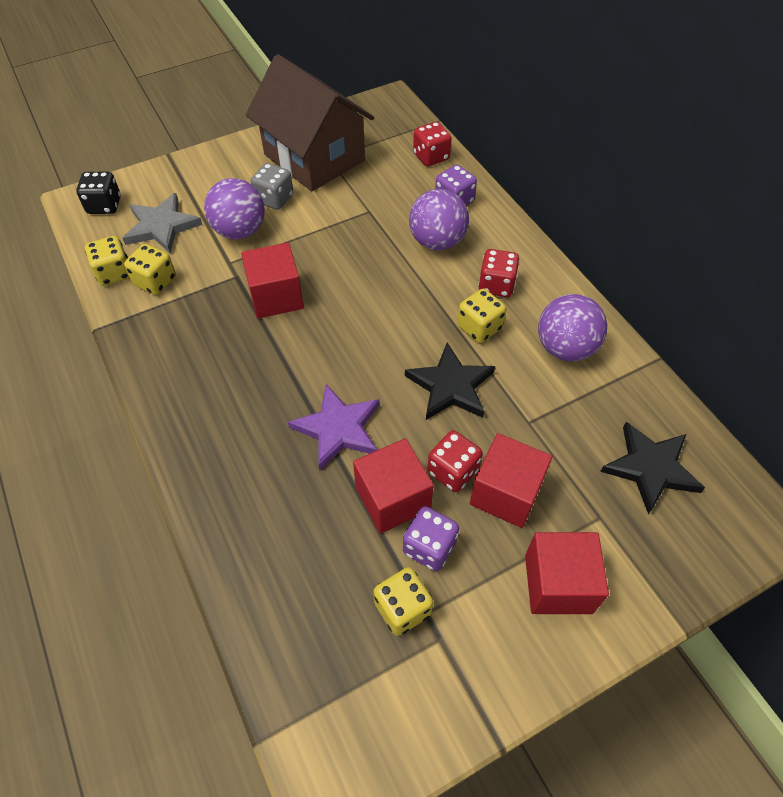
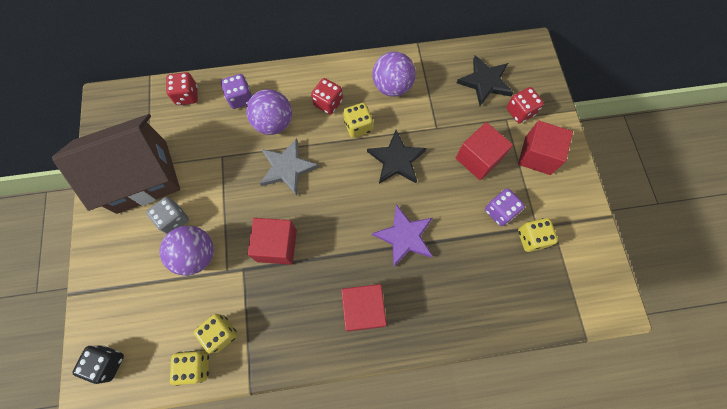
camera: 70 degrees left, 15 degrees up
grey star [123,193,202,253] -> grey star moved to [260,138,319,196]
red cube [353,438,434,534] -> red cube moved to [341,284,387,332]
red dice [427,430,483,492] -> red dice moved to [506,87,544,123]

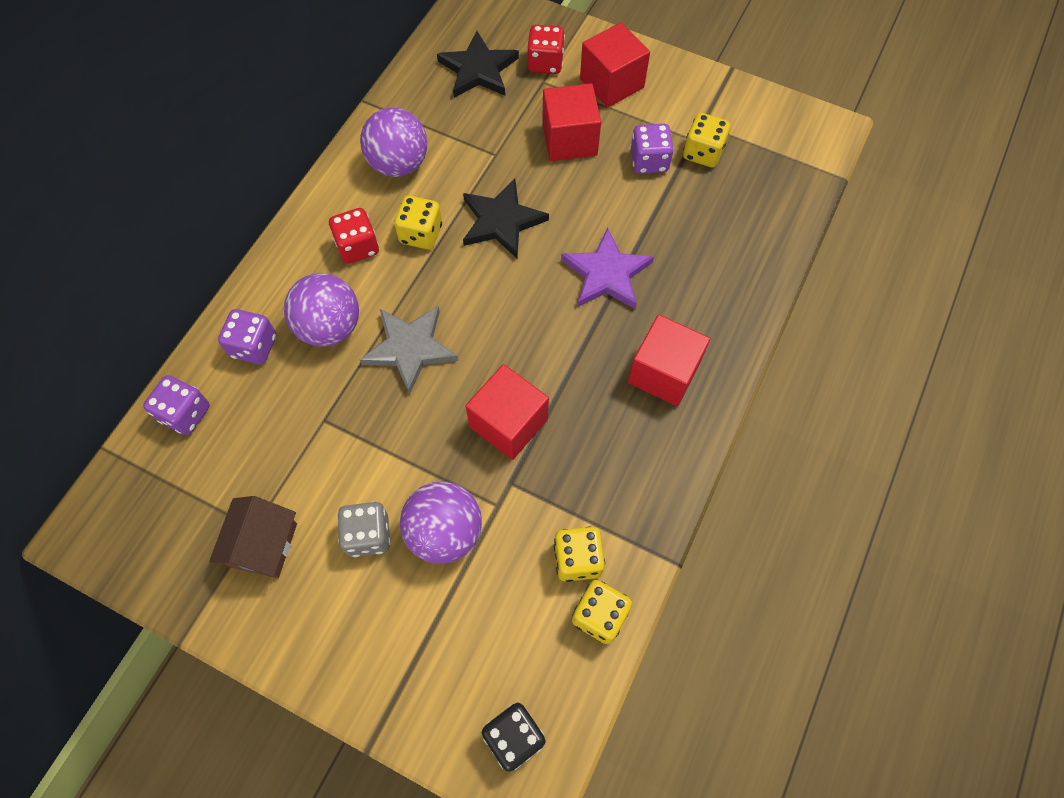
camera: 55 degrees left, 5 degrees down
brown house [52,114,180,214] -> brown house [209,496,297,578], size x0.50
red dice [166,72,198,105] -> purple dice [143,375,210,435]

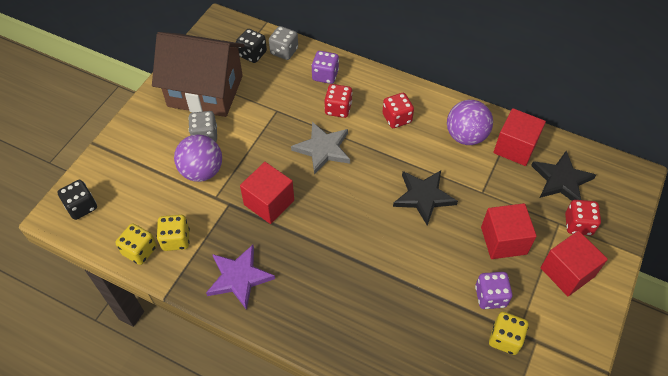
camera: 90 degrees right, 10 degrees down
purple dice [143,375,210,435] -> grey dice [269,26,298,60]
brown house [209,496,297,578] -> brown house [152,32,245,117], size x2.01
purple ball [284,273,359,347] -> red dice [324,84,353,118]
yellow dice [394,196,442,249] -> none
purple star [561,228,654,309] -> purple star moved to [206,245,275,310]
red cube [628,314,710,406] -> red cube moved to [493,108,546,166]
none -> black dice [236,29,267,63]

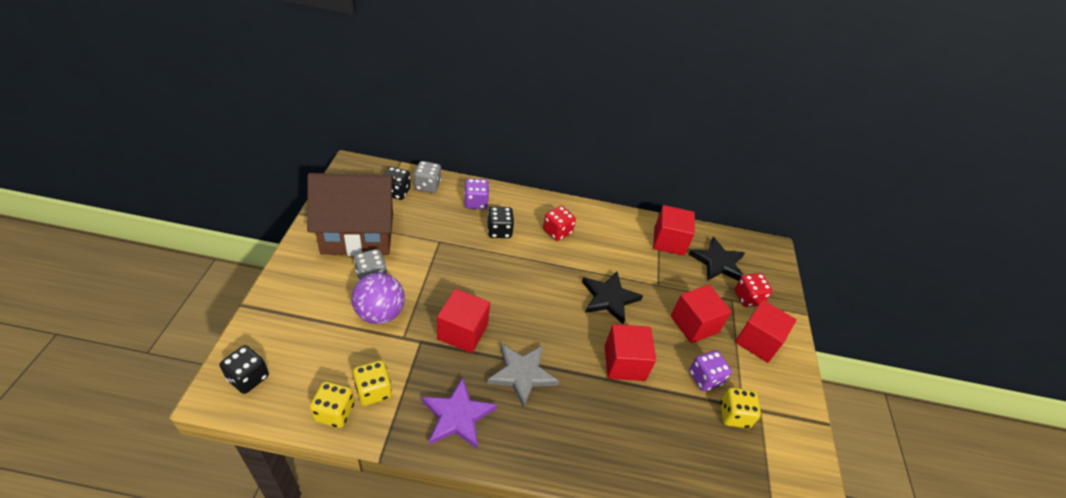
camera: 25 degrees left, 10 degrees down
grey star [291,122,350,175] -> grey star moved to [487,344,559,409]
red dice [324,84,353,118] -> black dice [487,207,514,238]
purple ball [447,100,493,145] -> none
none -> red cube [605,324,656,381]

